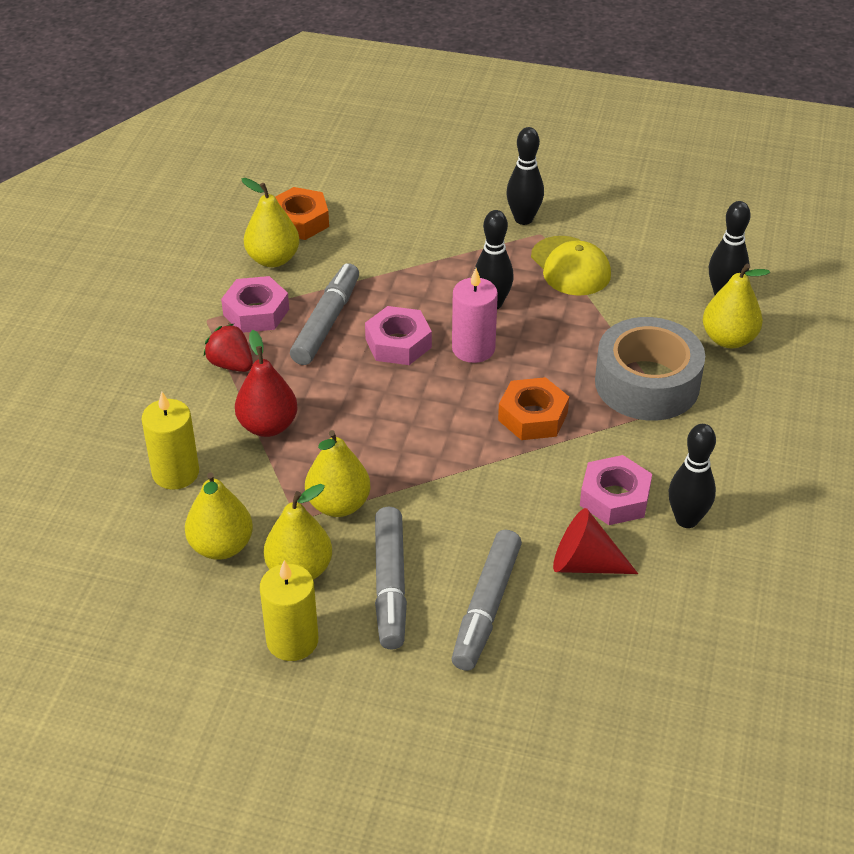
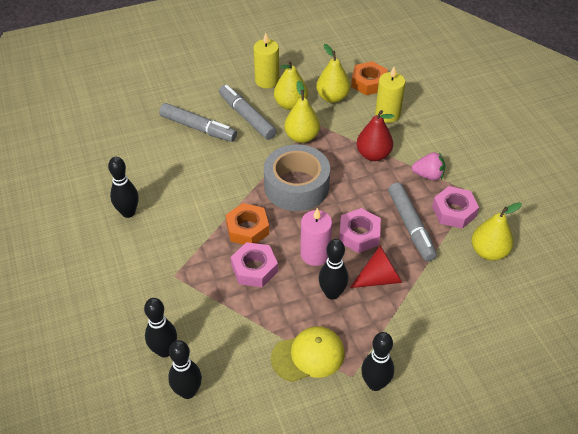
camera: 145 degrees right, 5 degrees up
red strawberry [203,324,253,372] -> pink strawberry [411,152,445,180]
orange nut [275,187,329,240] -> orange nut moved to [351,61,388,95]
grey marker [452,530,522,671] -> grey marker turned 135 degrees clockwise [159,103,237,142]
yellow cap [531,236,611,296] -> yellow cap turned 135 degrees clockwise [271,326,345,382]
red cone [553,508,638,574] -> red cone moved to [350,246,402,288]
pink nut [580,455,652,525] -> pink nut moved to [231,242,278,287]
grey tape [595,317,705,421] -> grey tape moved to [264,144,330,211]
yellow pear [703,264,770,348] -> black bowling pin [144,298,177,357]

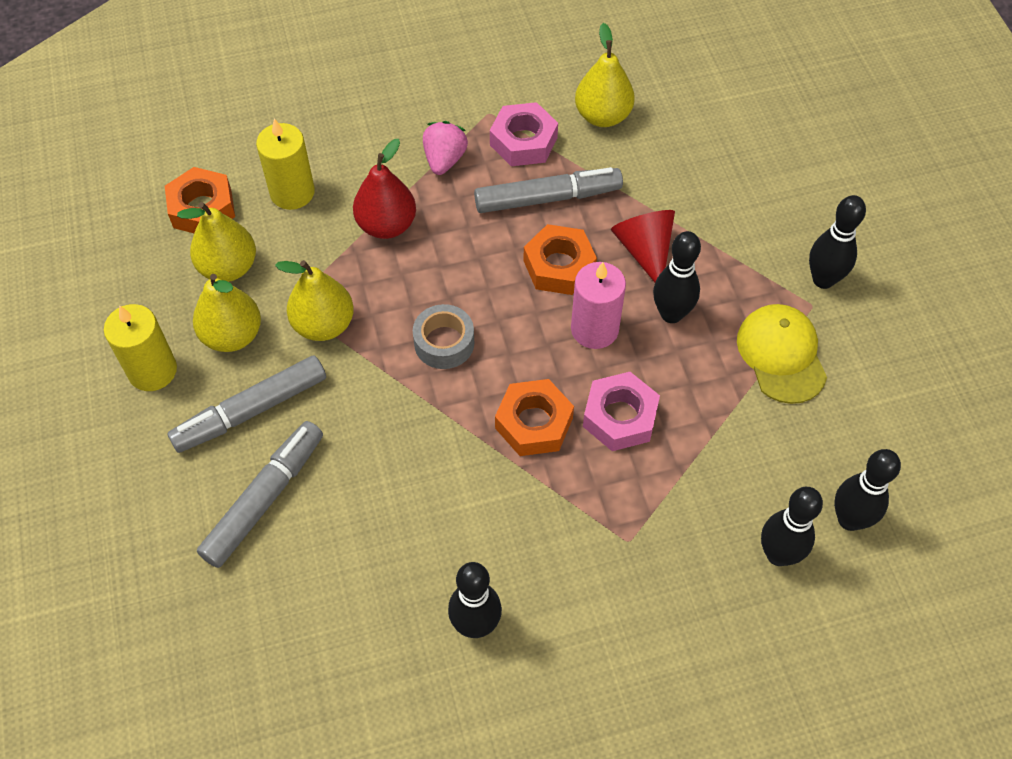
camera: 85 degrees left, 10 degrees up
grey tape [264,144,330,211] -> grey tape [413,304,474,369], size x0.53
pink nut [339,208,381,253] -> orange nut [523,224,597,295]

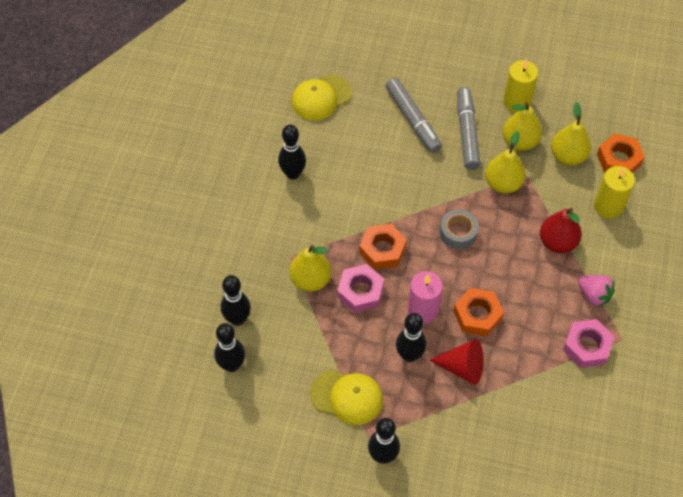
camera: 120 degrees right, 0 degrees up
grey marker [474,167,623,213] -> none
yellow pear [575,23,635,127] -> yellow pear moved to [290,245,331,292]
none -> yellow cap [291,75,352,121]

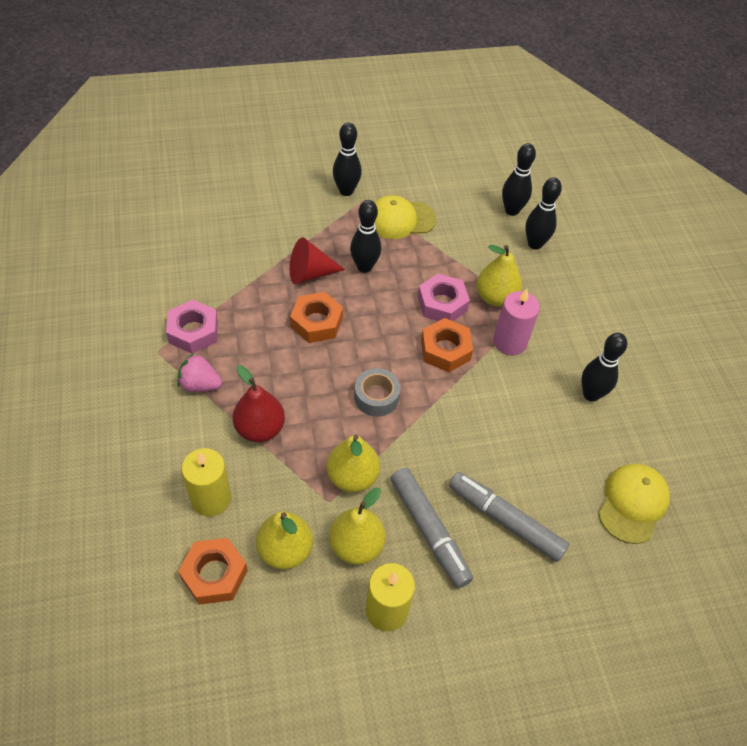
camera: 150 degrees right, 5 degrees down
pink candle [408,271,443,324] -> pink candle moved to [493,289,540,355]

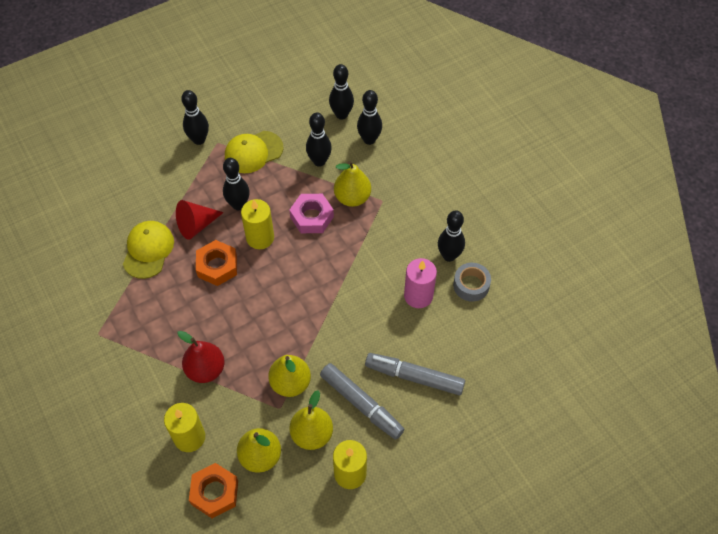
camera: 15 degrees left, 5 degrees up
pink nut [166,300,218,354] -> none
pink strawberry [177,353,222,392] -> none
grey tape [354,368,401,416] -> grey tape moved to [453,263,491,302]
orange nut [421,318,473,372] -> none
pink candle [493,289,540,355] -> pink candle moved to [404,258,437,308]
yellow cap [598,464,670,544] -> yellow cap moved to [123,221,174,279]
none -> yellow candle [241,199,274,249]
none -> black bowling pin [306,112,332,167]

